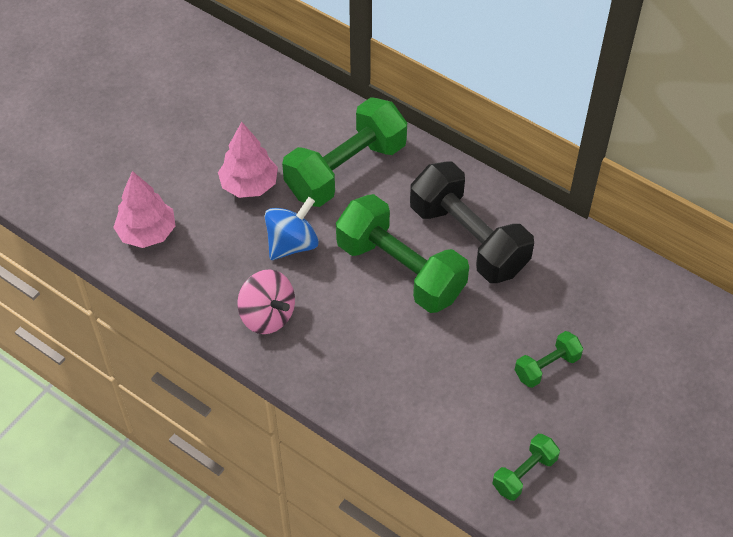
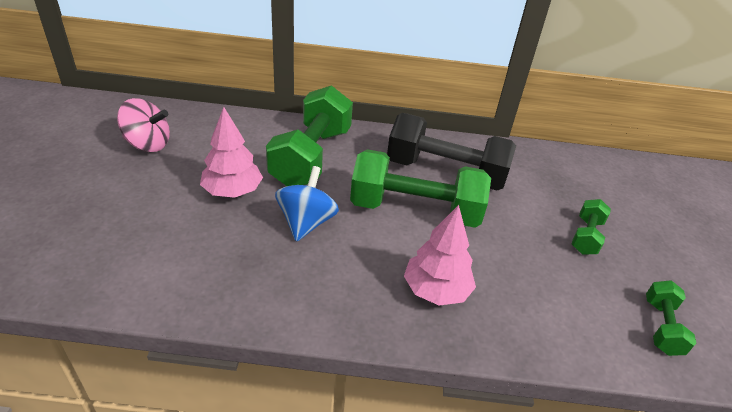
camera: 35 degrees left, 15 degrees down
pink tree [113,171,176,248] -> pink tree moved to [404,205,476,306]
pink spinning top [237,269,295,334] -> pink spinning top moved to [117,98,170,152]

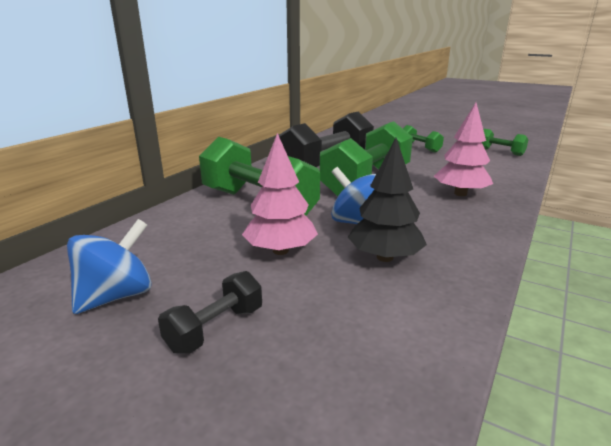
camera: 60 degrees left, 15 degrees down
pink spinning top [117,98,170,152] -> blue spinning top [67,219,152,314]
none -> black dumbbell [158,271,262,354]
none -> black tree [348,138,427,262]

